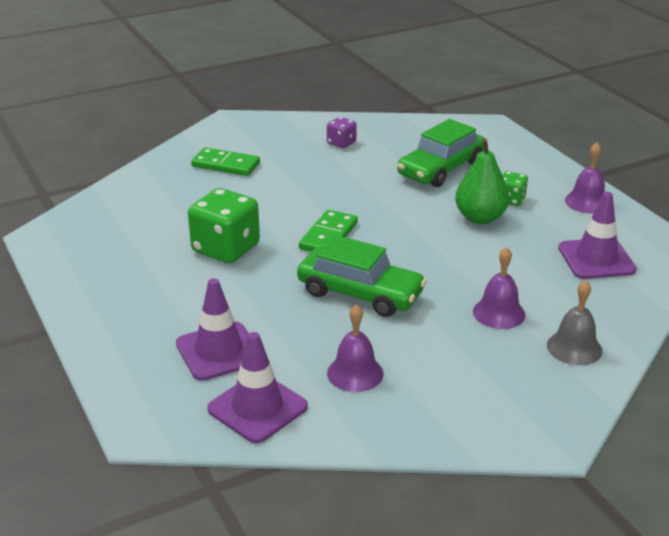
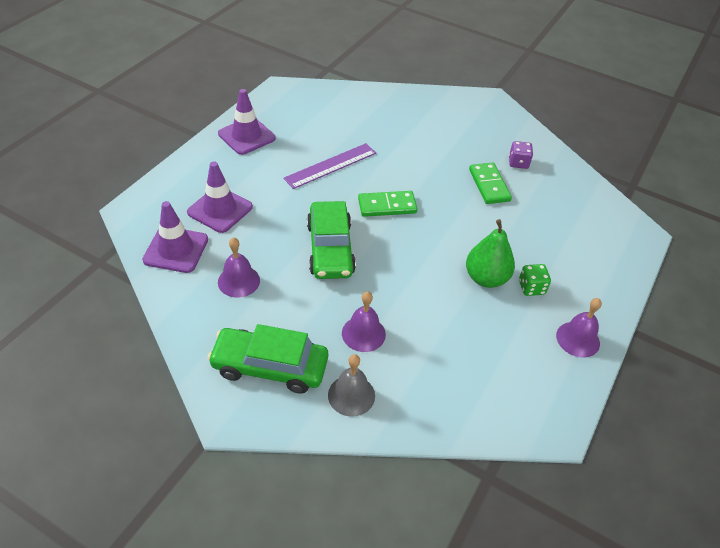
camera: 55 degrees right, 15 degrees up
green dice [188,188,260,263] -> purple ruler [283,143,376,189]
green domino [191,147,260,176] -> green domino moved to [469,162,512,204]
green car [397,119,484,187] -> green car moved to [207,324,328,394]
purple traffic cone [558,192,637,279] -> purple traffic cone moved to [218,89,276,155]

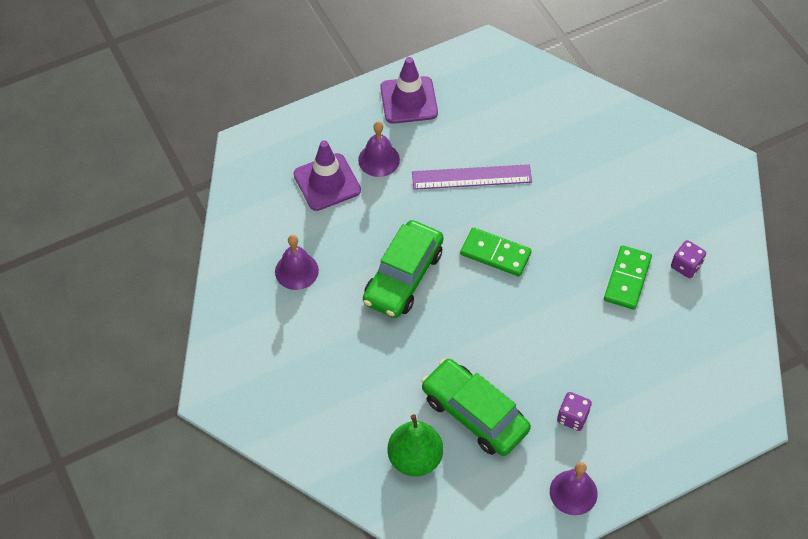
camera: 35 degrees right, 10 degrees up
purple traffic cone [142,201,208,273] -> none
green car [207,324,328,394] -> green car moved to [421,358,531,456]
grey bell [328,354,375,417] -> none
purple bell [342,291,386,352] -> purple bell moved to [358,121,400,177]
green pear [466,219,515,288] -> green pear moved to [388,414,443,477]
green dice [519,264,551,296] -> purple dice [557,392,592,431]

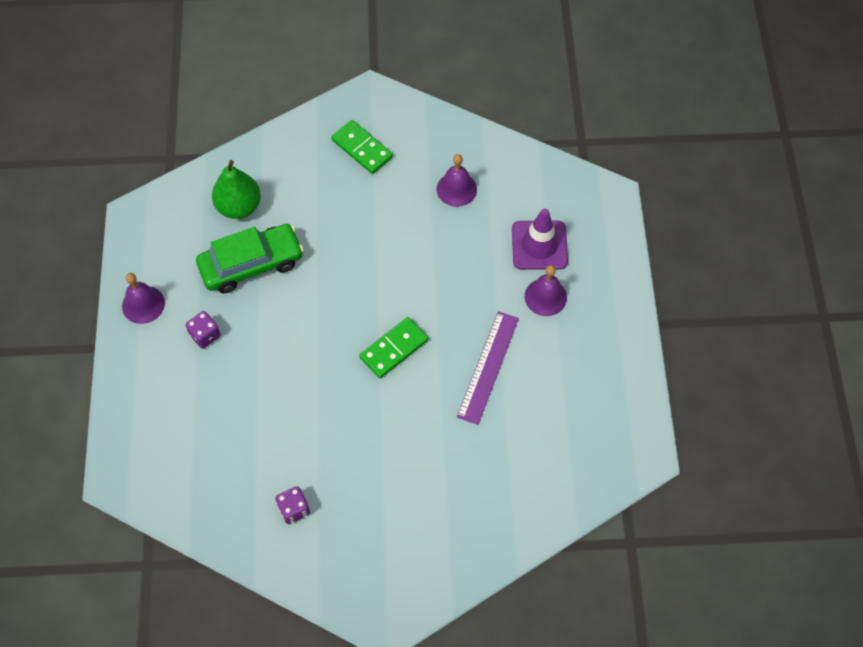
camera: 115 degrees right, 5 degrees up
green car [363,220,443,318] -> none
purple traffic cone [380,57,438,124] -> none
green domino [604,245,652,310] -> green domino moved to [331,120,393,174]

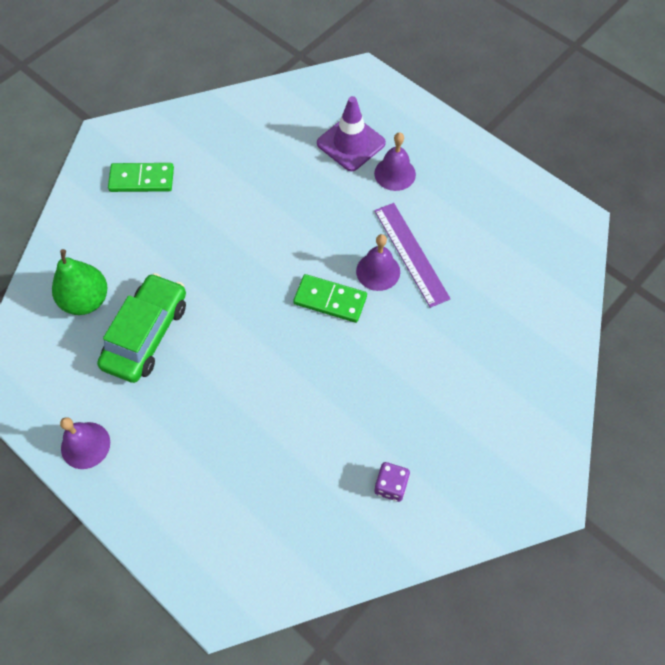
camera: 45 degrees left, 0 degrees up
purple dice [185,311,221,349] -> none
green domino [359,317,428,378] -> green domino turned 75 degrees counterclockwise [293,274,367,323]
purple bell [437,154,477,207] -> purple bell moved to [356,234,400,291]

